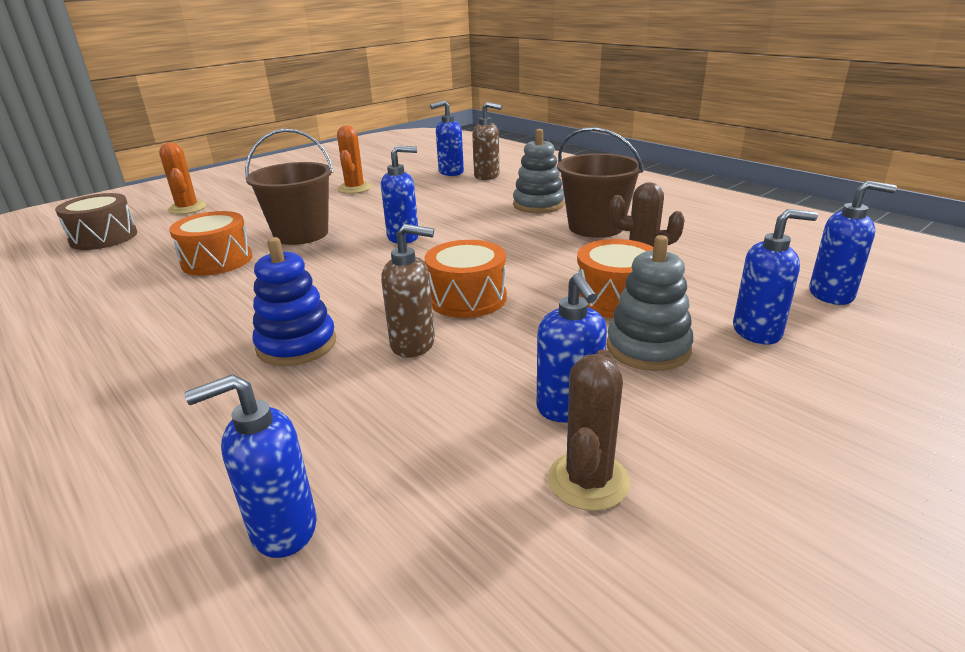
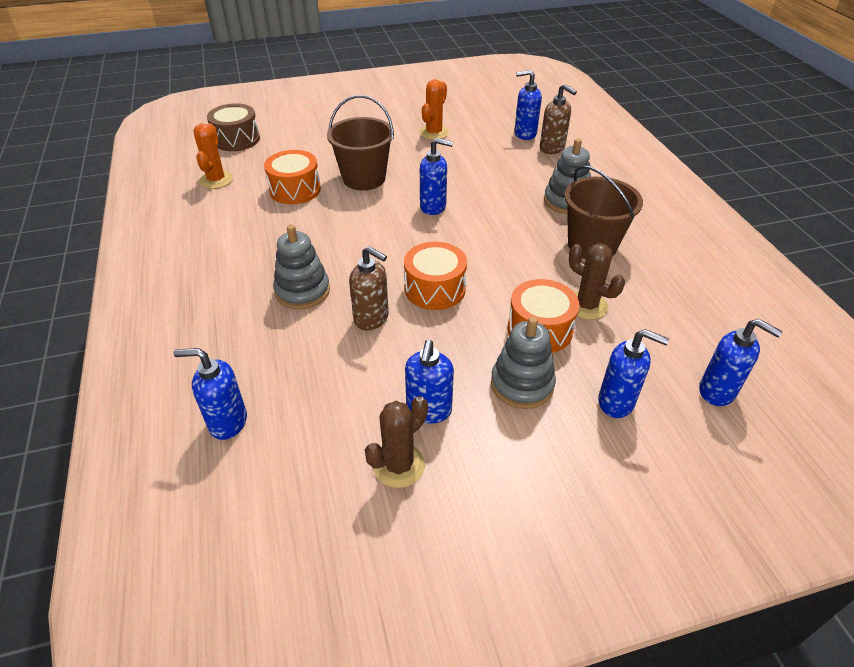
camera: 25 degrees right, 15 degrees up
orange cactus [159,142,206,215] -> orange cactus moved to [193,123,233,189]
blue stacking toy [252,237,336,366] -> grey stacking toy [273,225,330,309]

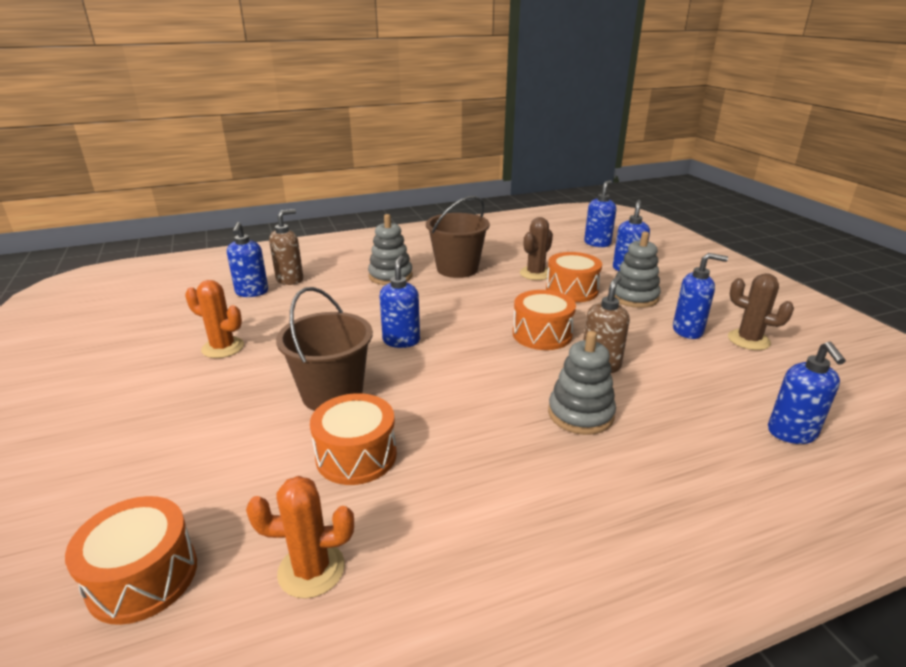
camera: 95 degrees left, 15 degrees down
brown drum [207,103,260,151] -> orange drum [65,496,197,625]

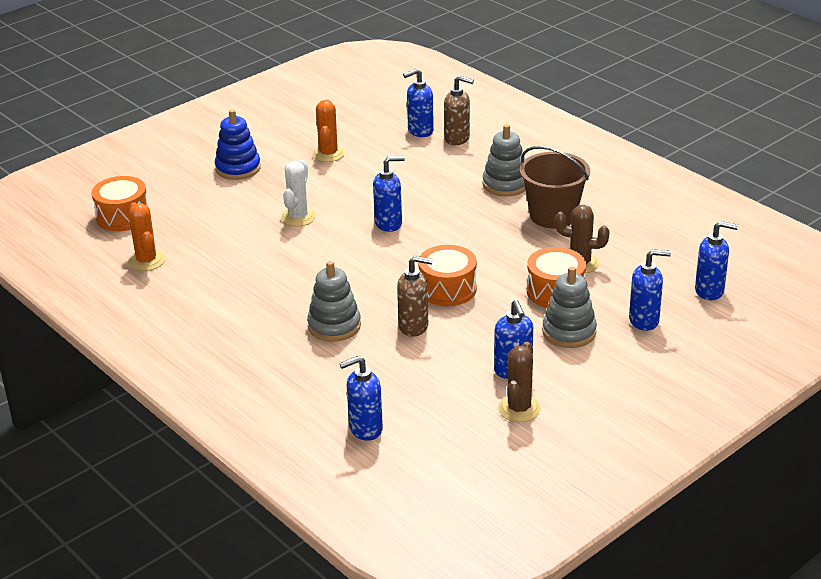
camera: 70 degrees right, 5 degrees up
brown bucket [276,287,373,411] -> white cactus [281,160,316,227]
orange drum [310,393,397,485] -> none
none -> blue stacking toy [215,109,261,180]

